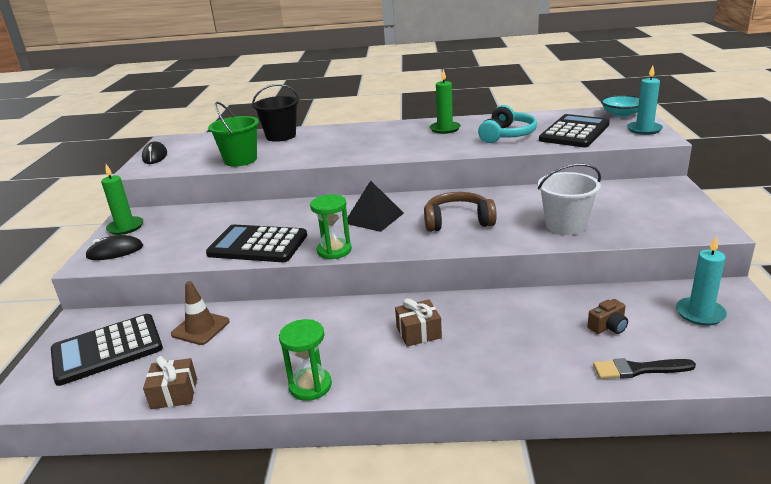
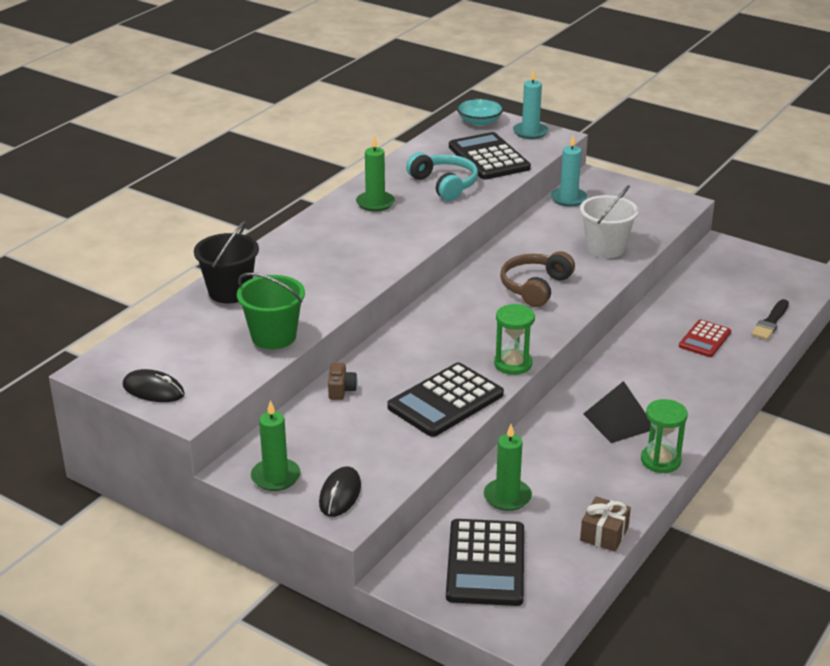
camera: 60 degrees left, 5 degrees up
brown traffic cone [171,281,230,345] -> green candle [484,424,532,511]
black pyramid [347,180,404,232] -> black pyramid moved to [583,381,651,443]
brown gift [395,298,442,347] -> none
brown camera [587,299,628,334] -> brown camera moved to [328,363,357,400]
turquoise candle [676,237,727,326] -> turquoise candle moved to [551,135,587,207]
none -> red calculator [679,320,731,357]

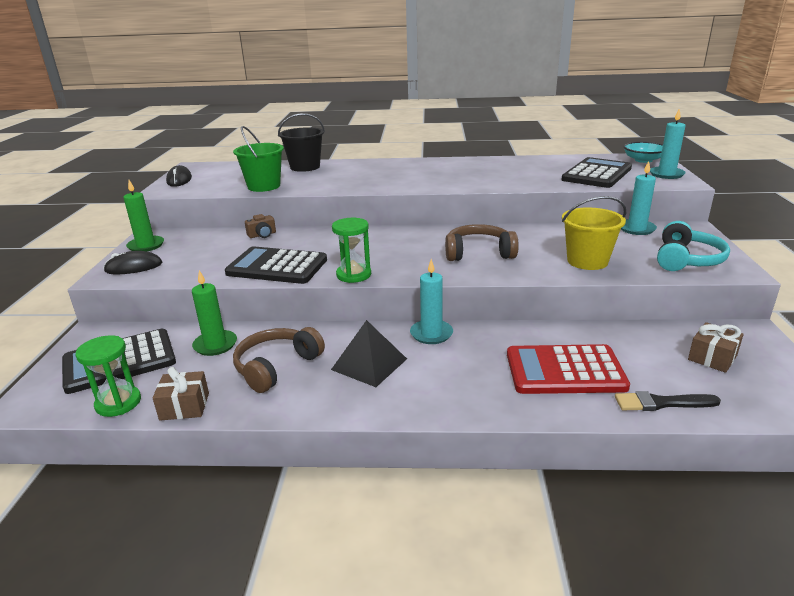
camera: 60 degrees right, 5 degrees down
green candle [356,135,395,212] -> none
turquoise headphones [406,152,478,201] -> turquoise headphones moved to [657,221,730,271]
white bucket [580,185,639,258] -> yellow bucket [562,196,626,270]
green hourglass [641,399,688,473] -> green hourglass moved to [76,335,141,417]
red calculator [679,320,731,357] -> red calculator [507,344,630,394], size x1.71
none -> brown headphones [233,327,325,393]
none -> turquoise candle [410,259,453,344]
none -> brown gift [688,322,744,373]

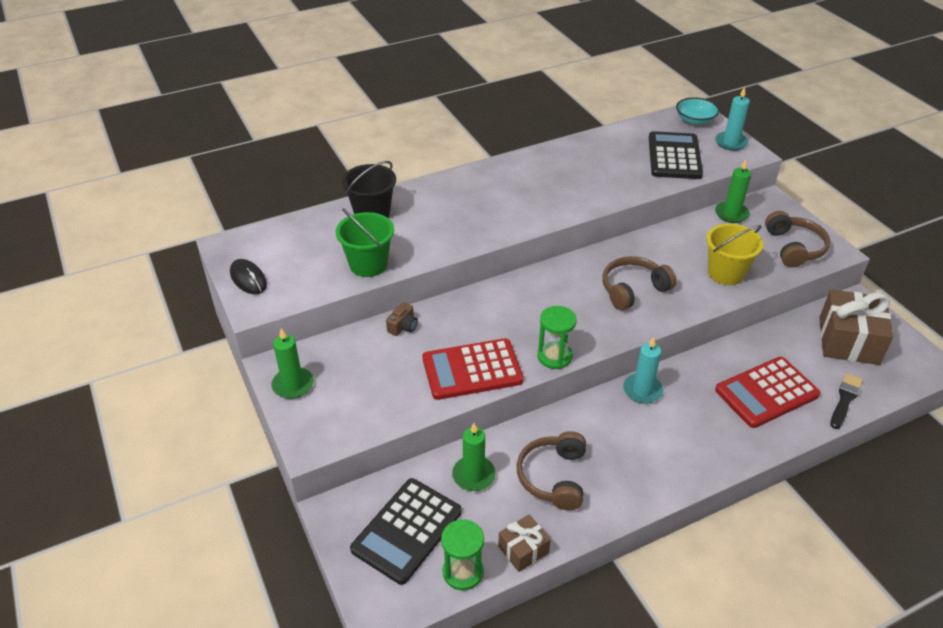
camera: 30 degrees left, 15 degrees up
black mouse [103,251,162,274] -> none
black calculator [225,246,327,284] -> red calculator [422,338,524,400]
black pyramid [331,320,407,387] -> none
black brush [615,391,721,411] -> black brush turned 150 degrees clockwise [830,373,863,429]
turquoise candle [621,161,657,235] -> green candle [715,159,751,223]
turquoise headphones [657,221,730,271] -> brown headphones [765,211,830,267]
brown gift [688,322,744,373] -> brown gift [819,289,893,365], size x1.90

